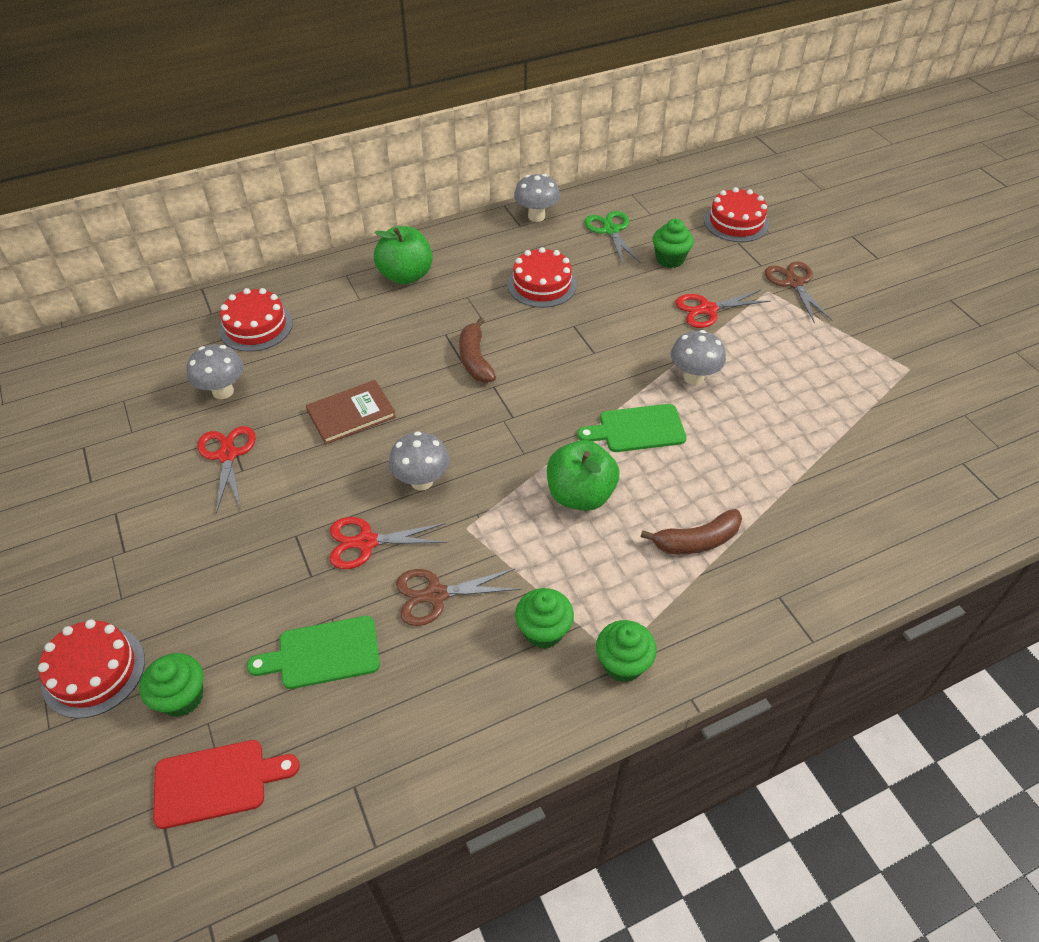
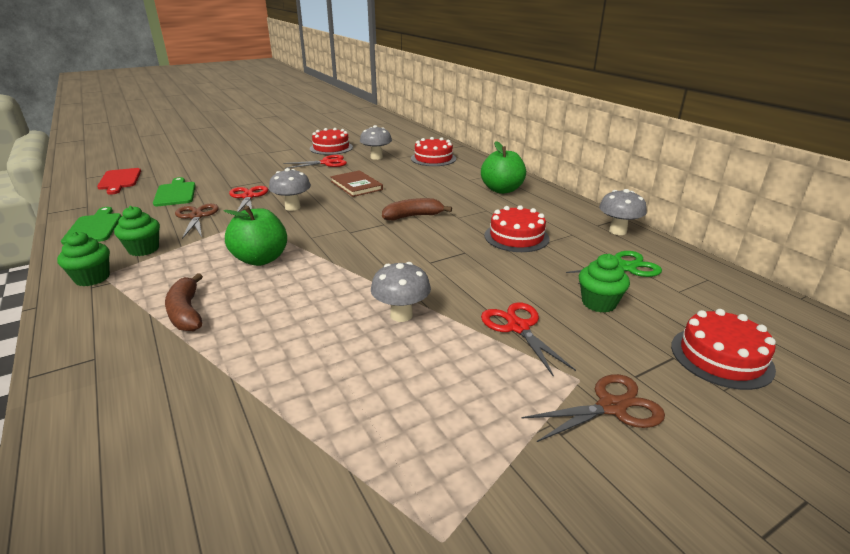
camera: 85 degrees right, 20 degrees down
red cake [38,619,145,719] -> red cake moved to [310,128,353,155]
green cupcake [139,653,204,717] -> none
green cutting board [577,404,687,452] -> green cutting board moved to [61,207,122,245]

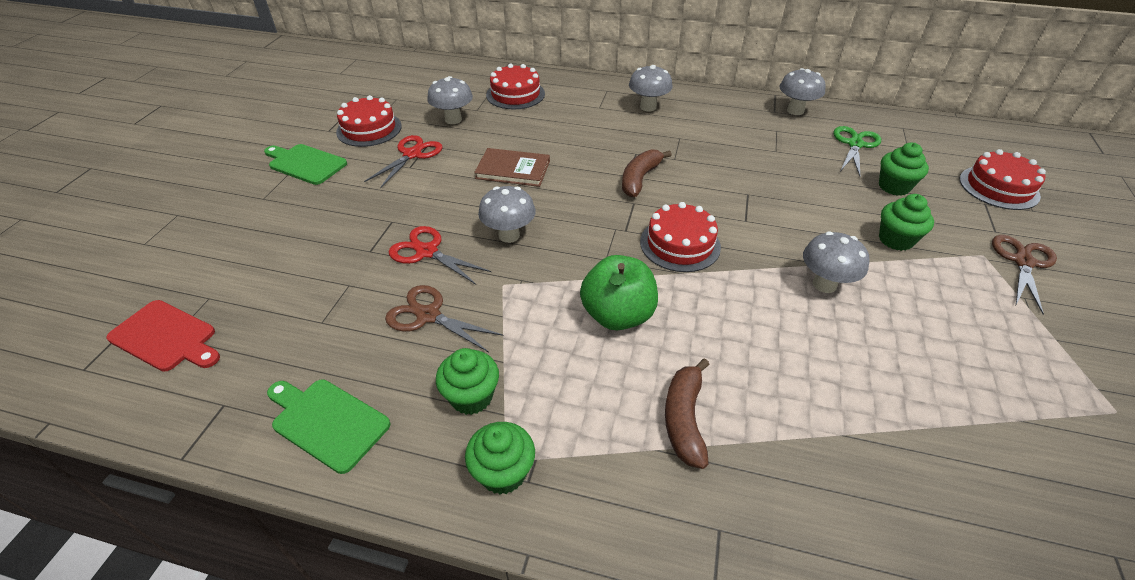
camera: 45 degrees left, 15 degrees up
green cutting board [153,177,196,206] -> green cutting board moved to [264,144,347,185]
brown banana [165,273,203,331] -> brown banana turned 75 degrees clockwise [665,358,710,469]
green apple [481,141,526,194] -> grey mushroom [629,65,673,111]
red scissors [481,302,576,377] -> green cupcake [879,194,934,251]
red cake [485,205,550,252] -> red cake moved to [640,202,721,272]

